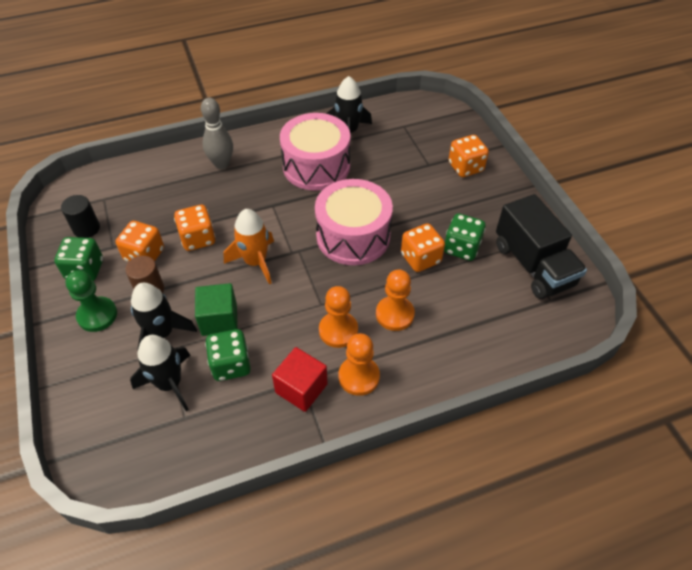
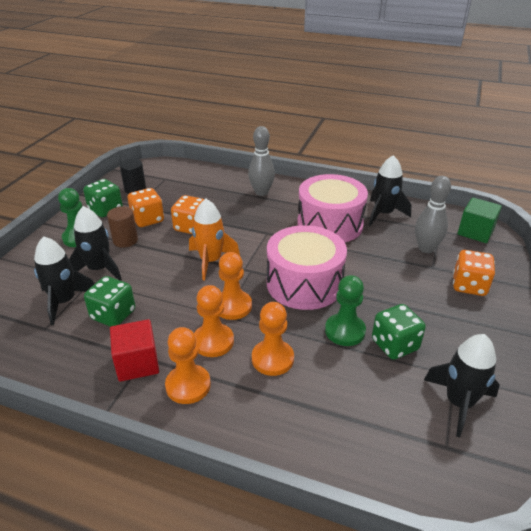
camera: 40 degrees right, 15 degrees down
green cube [195,283,238,336] -> green cube moved to [458,197,502,243]
orange dice [401,223,445,272] -> green pawn [325,275,366,346]
black truck [496,194,587,299] -> black rocket [424,334,500,437]
none -> orange pawn [219,252,252,320]
none -> grey bowling pin [415,176,451,253]

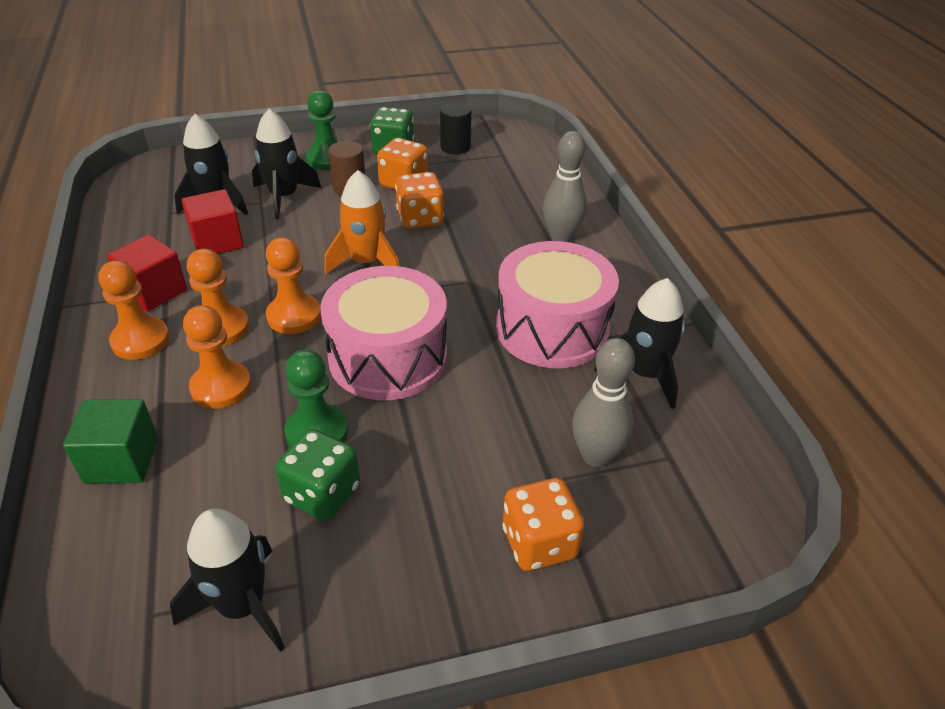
camera: 55 degrees right, 5 degrees up
green dice [84,276,135,327] -> red cube [181,189,244,254]
green cube [458,197,502,243] -> green cube moved to [63,399,158,484]

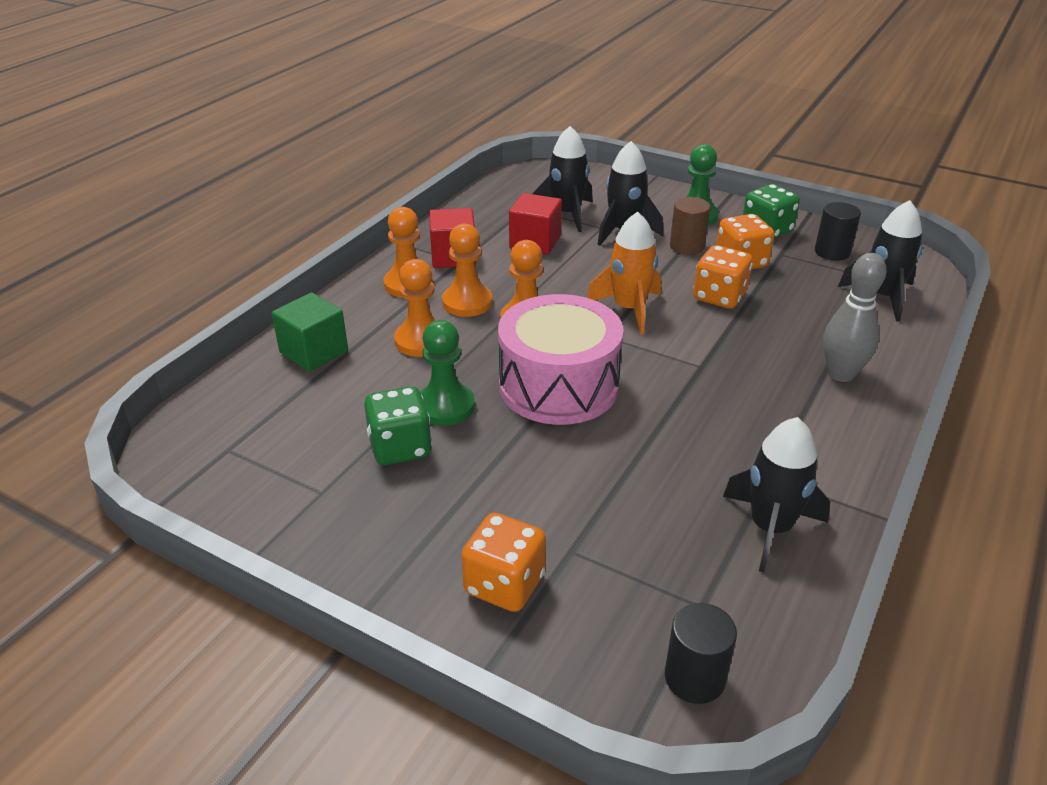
camera: 45 degrees right, 5 degrees down
black rocket [170,509,285,652] -> black rocket moved to [838,200,922,322]
pink drum [496,241,619,368] -> none
grey bowling pin [572,338,635,467] -> none
none -> black cylinder [665,603,737,704]

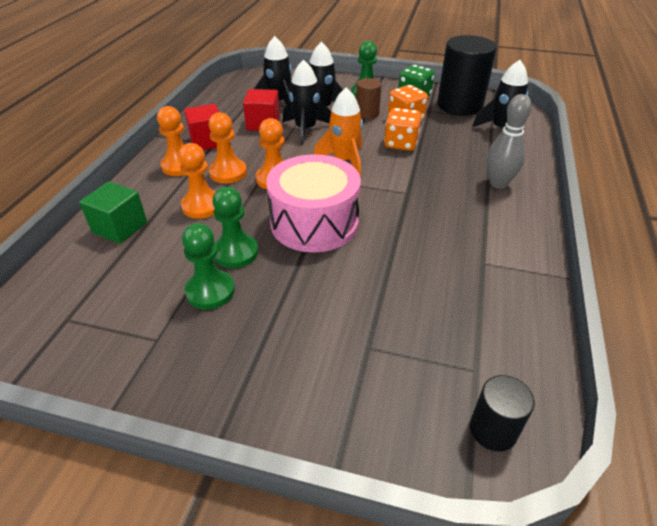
camera: 15 degrees left, 5 degrees up
green dice [364,386,432,465] -> green pawn [182,223,235,310]
orange dice [461,513,546,612] -> none
black rocket [723,417,830,572] -> black rocket moved to [283,59,331,145]
black cylinder [815,202,861,261] -> black cylinder [437,35,497,116], size x1.96

